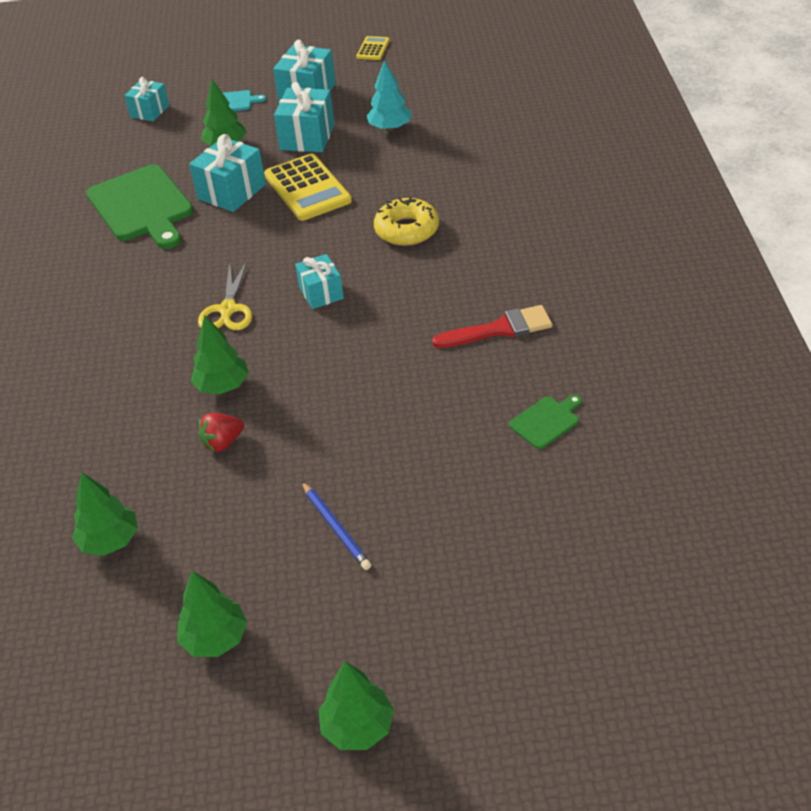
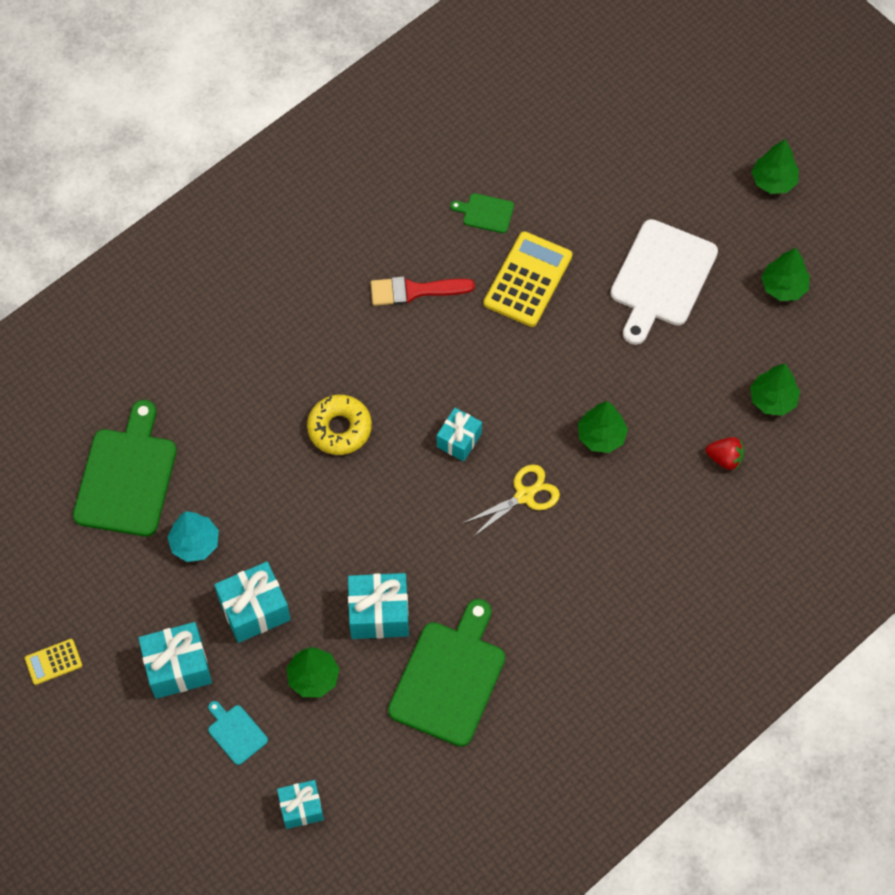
camera: 130 degrees left, 20 degrees up
red strawberry [198,413,244,452] -> red strawberry moved to [705,437,744,470]
yellow calculator [264,154,352,221] -> yellow calculator moved to [484,231,572,327]
blue pencil [301,481,371,570] -> white cutting board [610,219,718,345]
red brush [432,305,552,348] -> red brush turned 45 degrees counterclockwise [371,276,475,306]
none -> green cutting board [73,400,177,536]

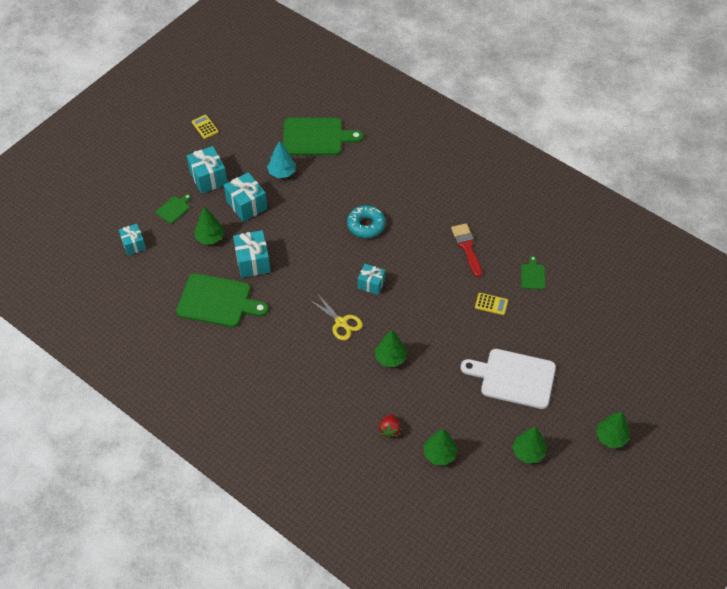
camera: 80 degrees right, 10 degrees down
turquoise cutting board [208,701,268,765] -> green cutting board [156,194,191,224]
yellow donut [307,395,372,455] -> turquoise donut [347,205,386,238]
yellow calculator [484,231,572,327] -> yellow calculator [475,293,508,315], size x0.51

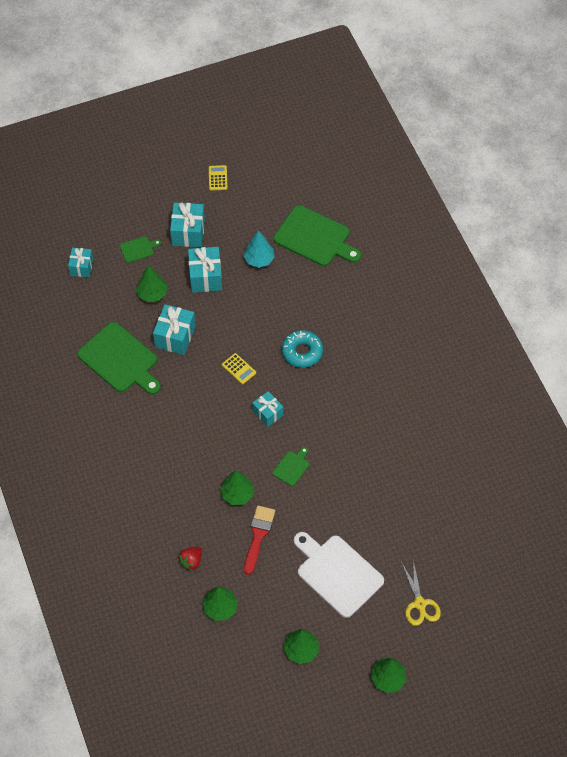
camera: 30 degrees right, 5 degrees up
yellow scissors [310,294,363,340] -> yellow scissors moved to [402,561,441,626]
red brush [451,223,482,277] -> red brush moved to [244,506,275,575]
yellow calculator [475,293,508,315] -> yellow calculator moved to [222,353,256,384]
green cutting board [521,256,545,290] -> green cutting board moved to [273,447,309,486]

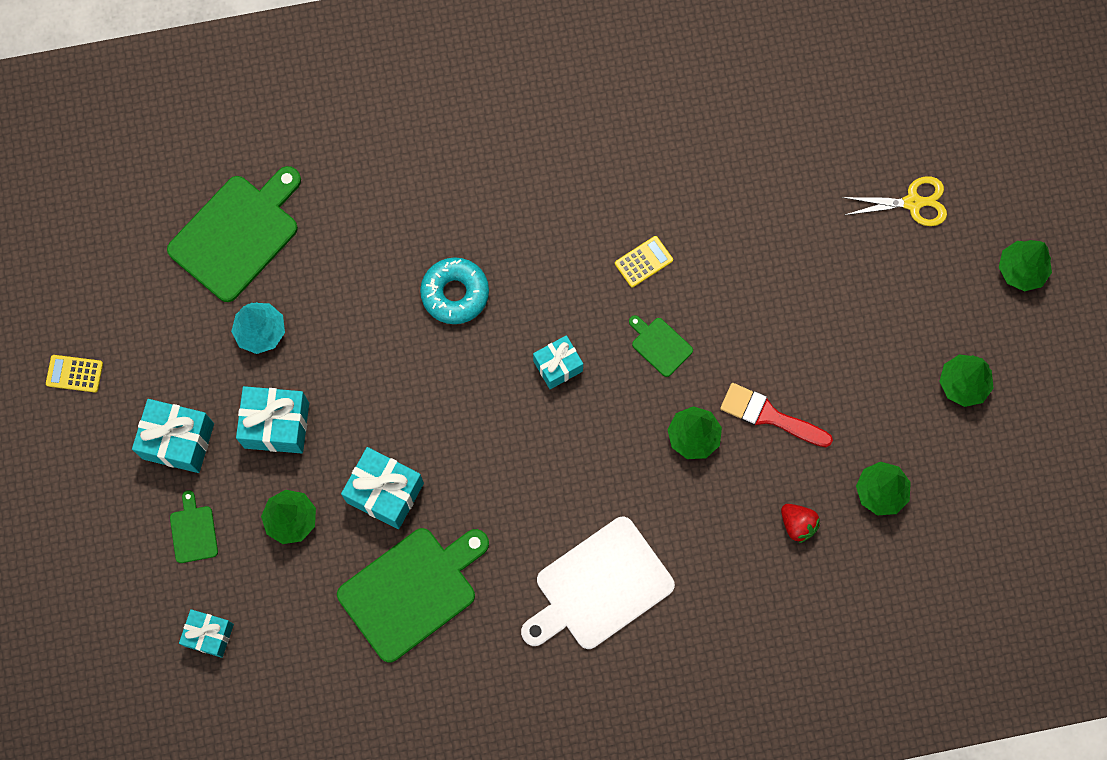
camera: 80 degrees left, 15 degrees up
yellow calculator [222,353,256,384] -> yellow calculator moved to [615,236,673,287]
white cutting board [294,532,384,618] -> white cutting board moved to [521,517,675,649]

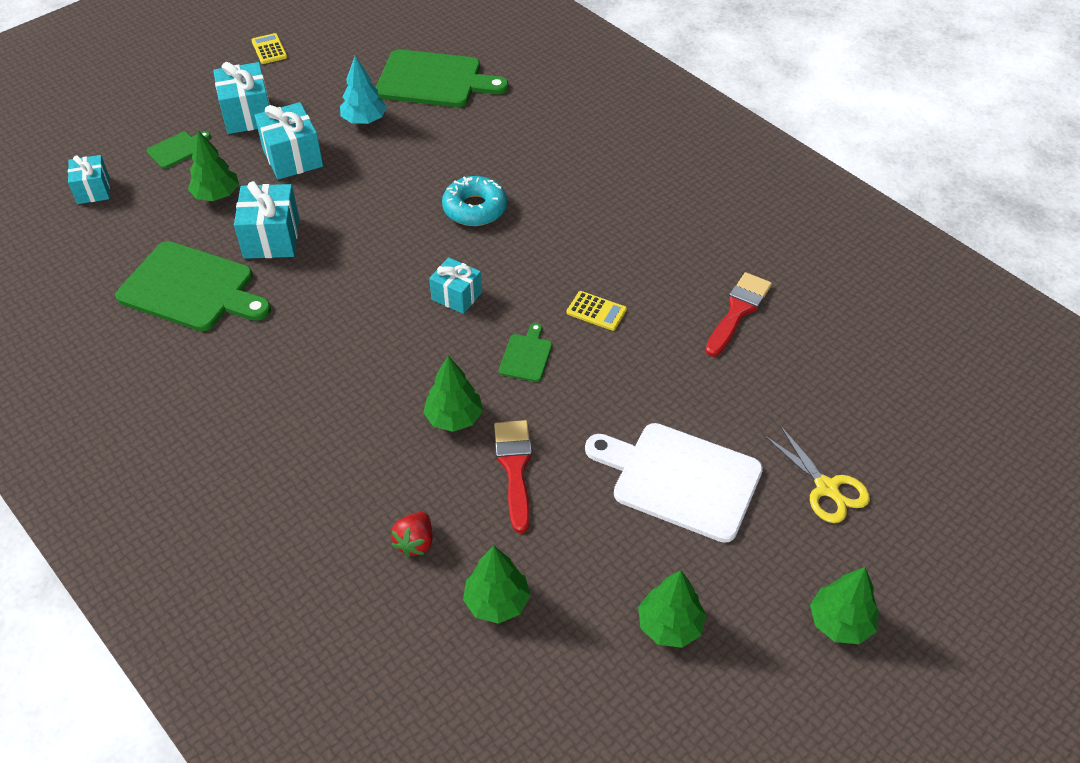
camera: 60 degrees right, 25 degrees down
white cutting board [521,517,675,649] -> white cutting board moved to [585,423,763,543]
none -> red brush [706,272,772,357]

